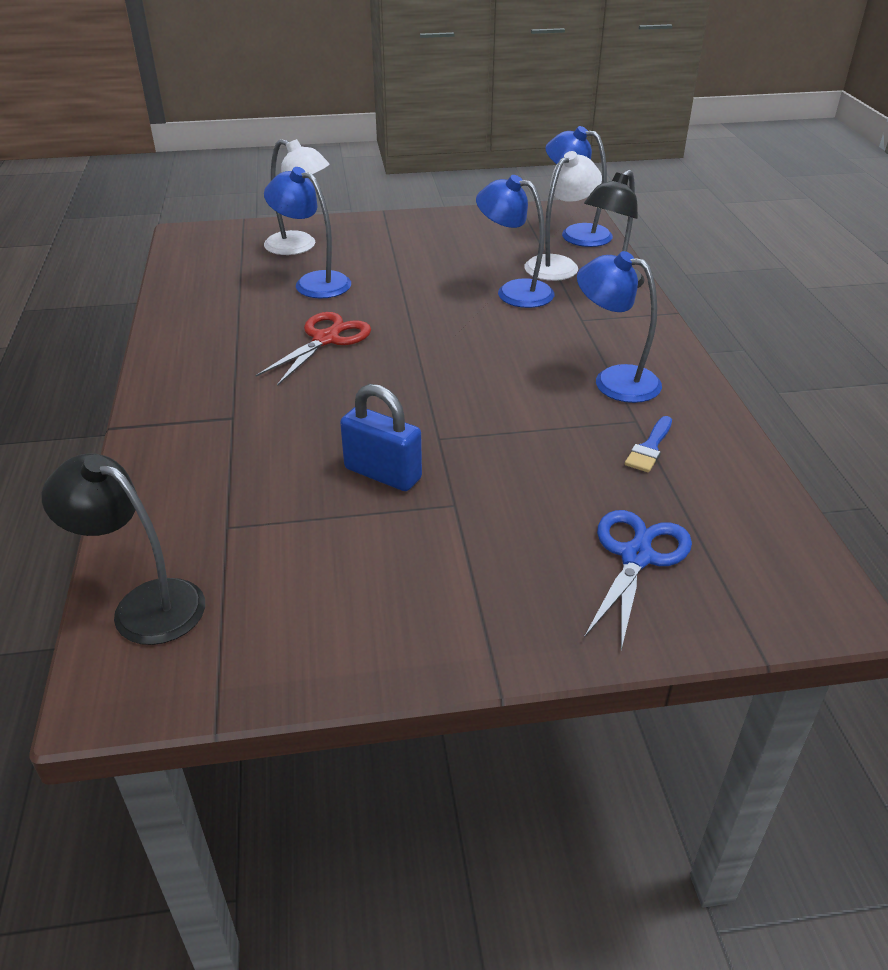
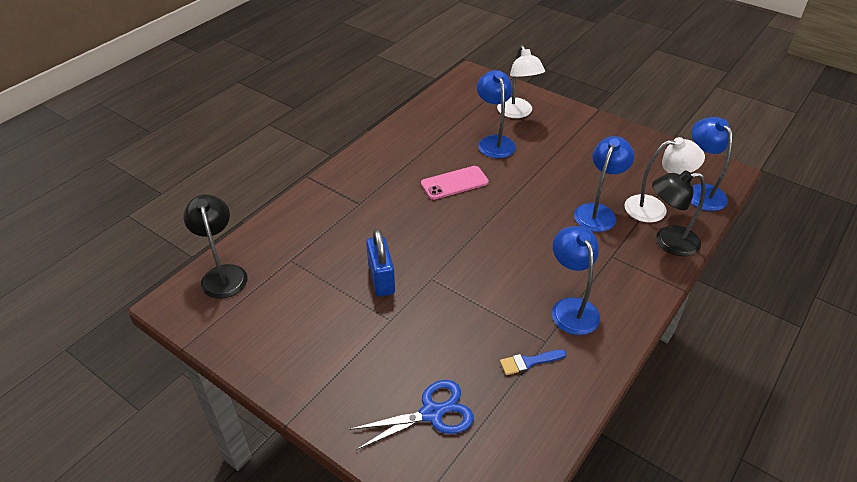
camera: 45 degrees right, 5 degrees up
red scissors [255,312,371,386] -> pink phone [421,166,489,200]
blue lamp [476,175,554,308] -> blue lamp turned 45 degrees clockwise [574,136,634,232]

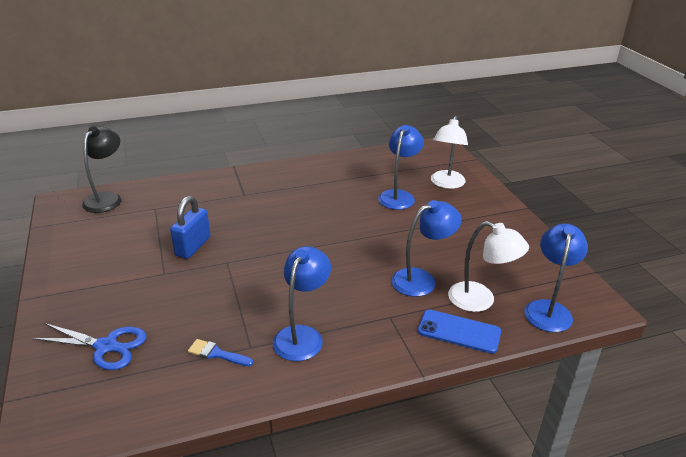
camera: 35 degrees right, 10 degrees down
pink phone [421,166,489,200] -> none
black lamp [652,170,706,256] -> blue phone [418,310,501,354]

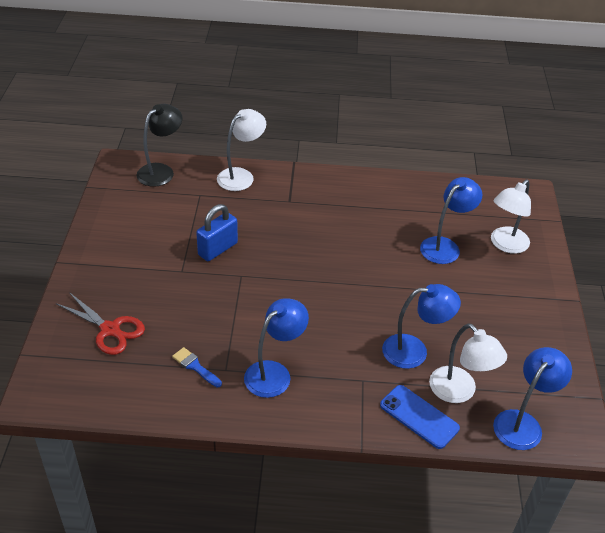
camera: 20 degrees right, 10 degrees up
blue scissors [32,323,147,370] -> red scissors [56,292,145,355]
none -> white lamp [217,109,266,191]

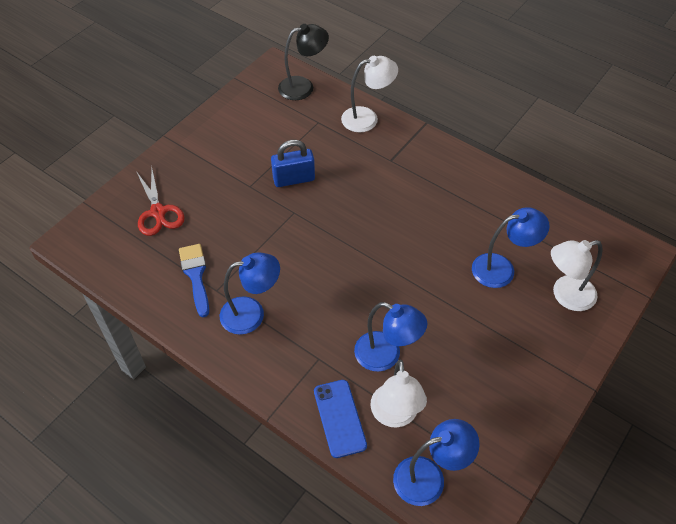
camera: 35 degrees right, 10 degrees up
blue brush [172,347,222,388] -> blue brush [179,244,209,317], size x1.51

